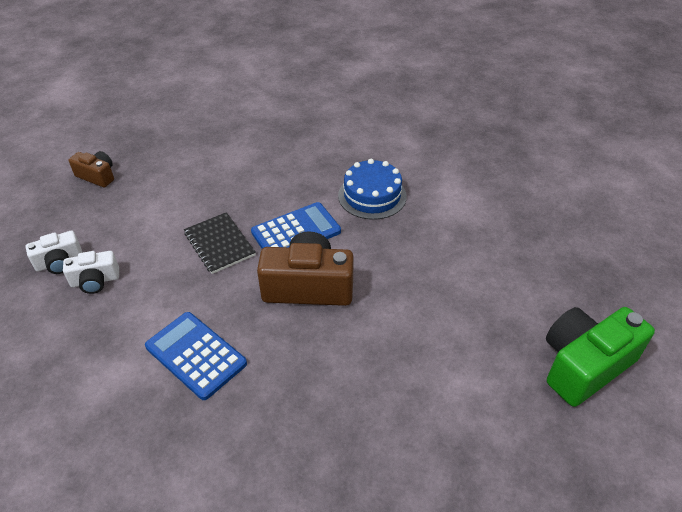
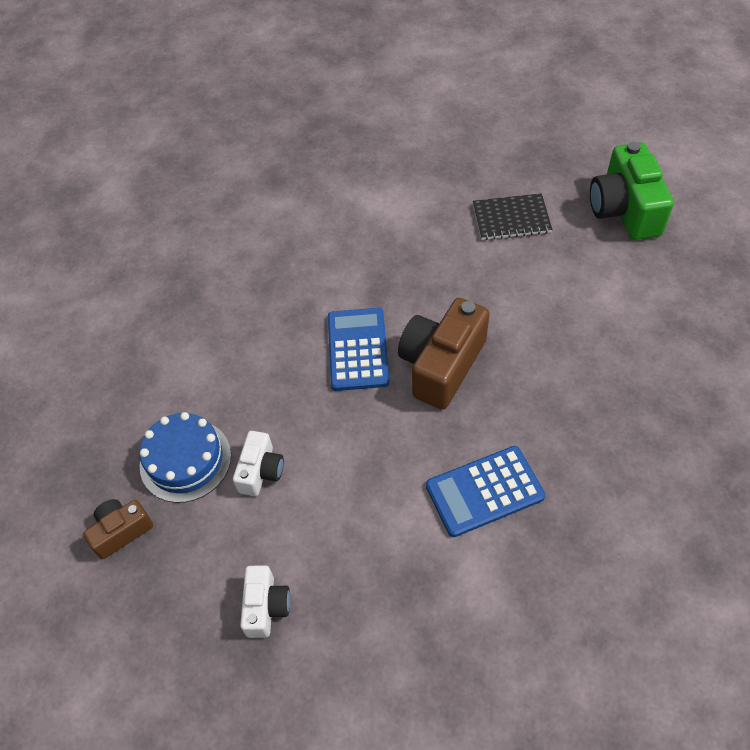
camera: 60 degrees left, 10 degrees up
white camera [63,251,119,294] -> white camera moved to [233,431,284,496]
black notebook [184,212,256,274] -> black notebook moved to [473,193,552,240]
blue cake [338,159,407,220] -> blue cake moved to [140,412,231,503]

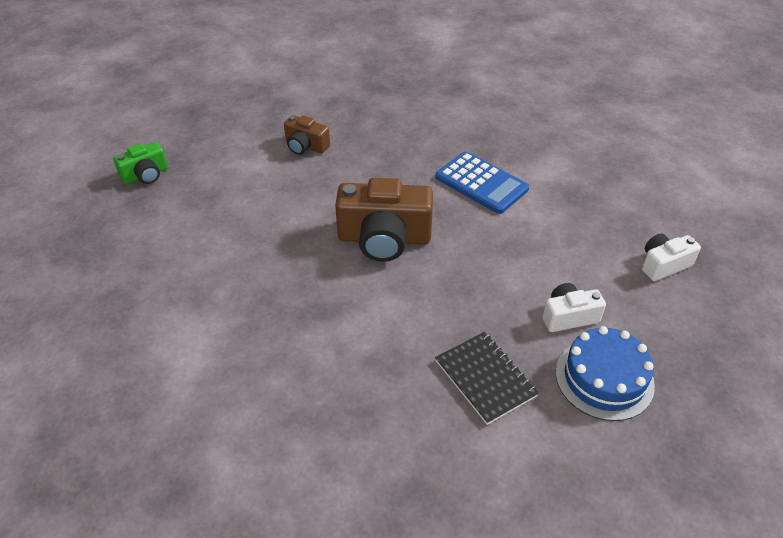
camera: 120 degrees left, 10 degrees down
brown camera [83,499,153,559] -> brown camera moved to [284,115,330,155]
blue calculator [328,308,390,391] -> none
black notebook [473,193,552,240] -> black notebook moved to [435,332,539,425]
green camera [590,142,674,240] -> green camera [113,142,168,184], size x0.54

